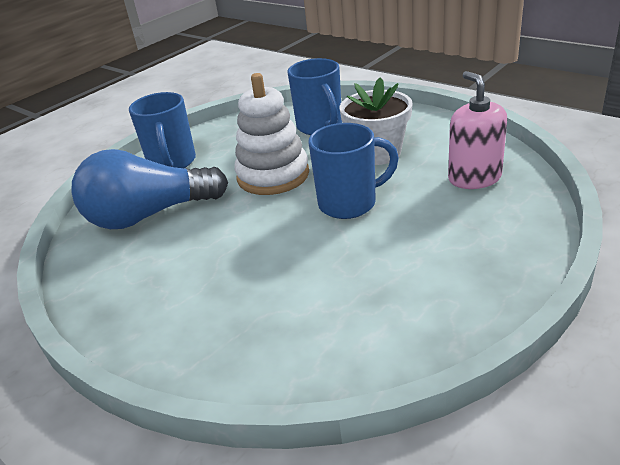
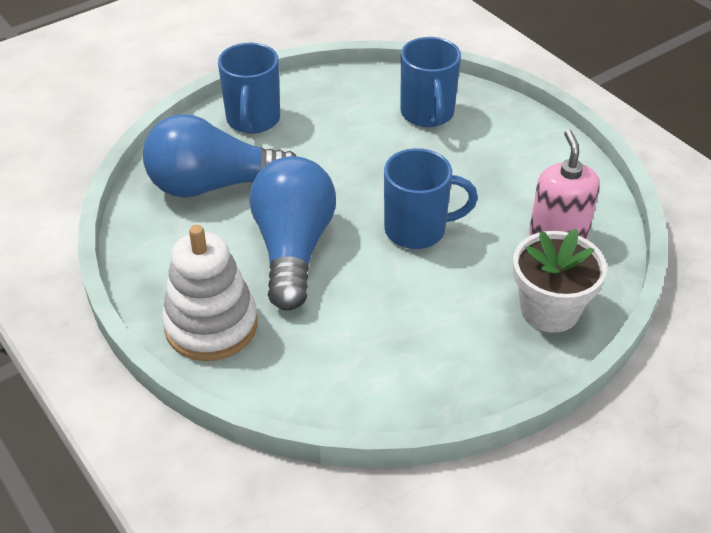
camera: 10 degrees right, 10 degrees up
white stacking toy [234,73,309,195] -> white stacking toy moved to [162,225,258,361]
white flower pot [340,77,413,165] -> white flower pot moved to [513,229,607,333]
none -> blue light bulb [249,156,336,311]

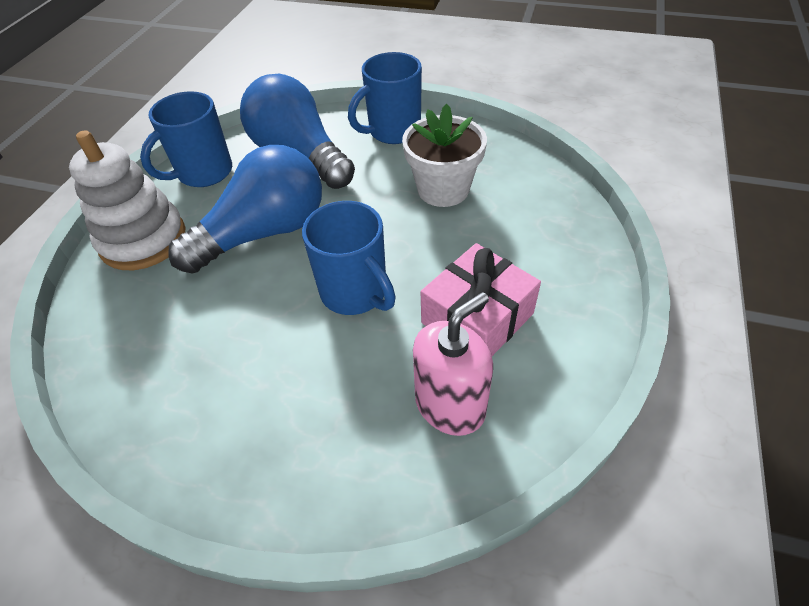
camera: 55 degrees right, 5 degrees up
blue mug [400,37,461,127] -> blue mug moved to [140,91,232,187]
white flower pot [513,229,607,333] -> white flower pot moved to [402,104,487,207]
none -> pink gift [421,243,541,356]

